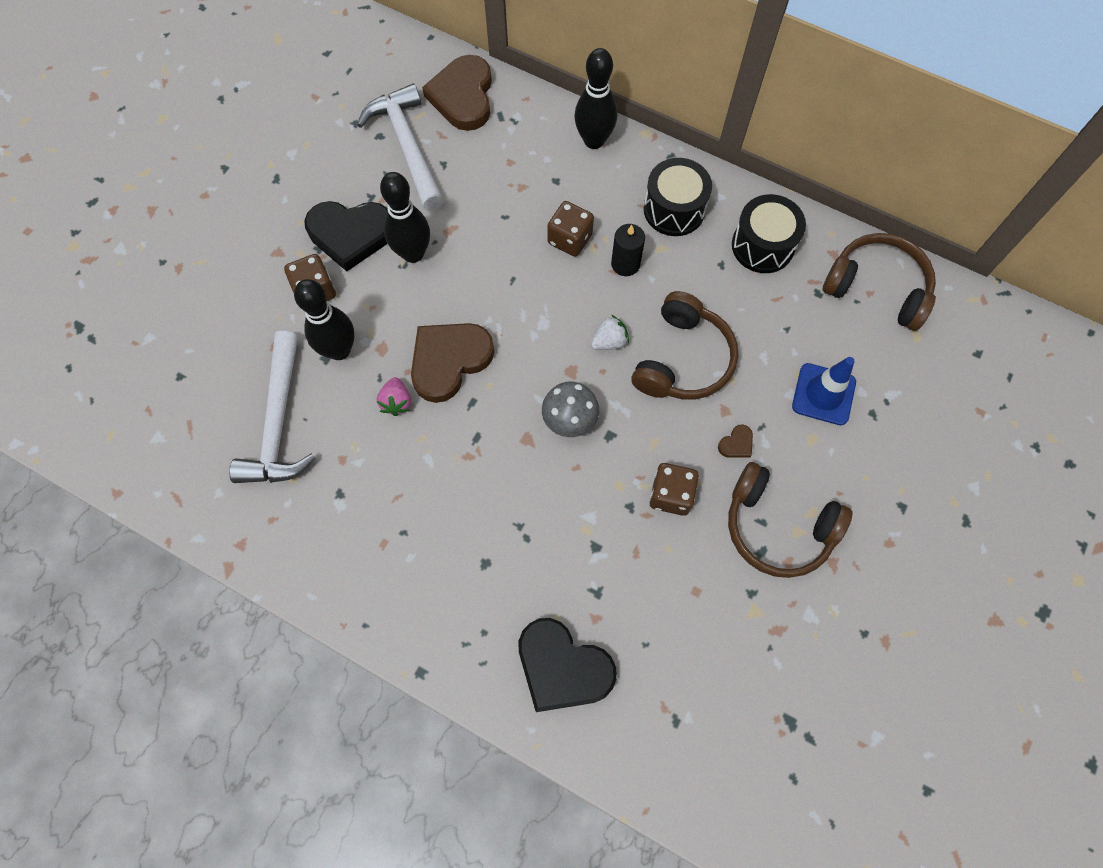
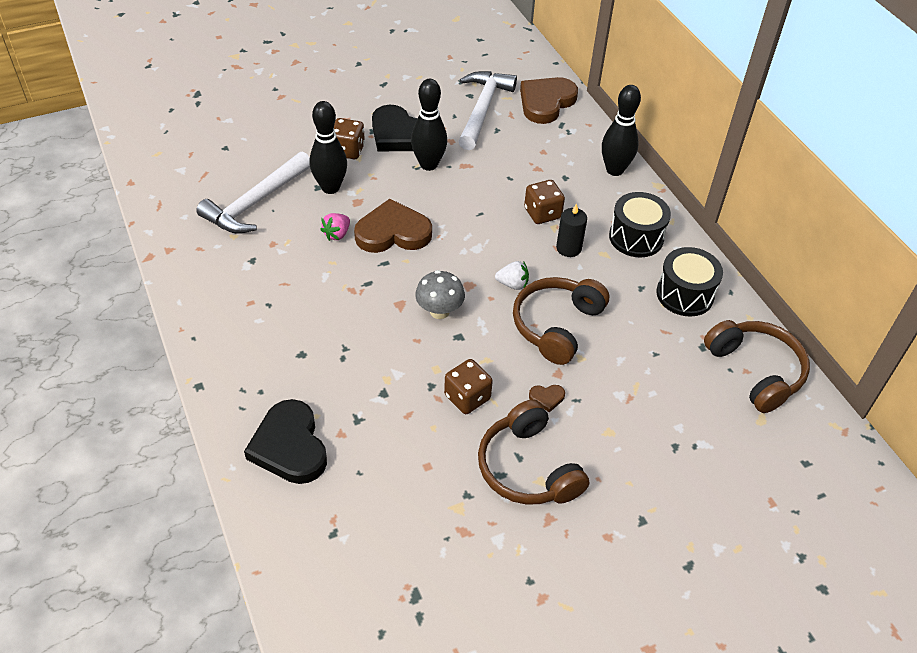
camera: 35 degrees right, 20 degrees down
brown headphones [632,291,738,400] -> brown headphones turned 150 degrees clockwise [513,277,609,365]
blue traffic cone [792,357,856,425] -> none

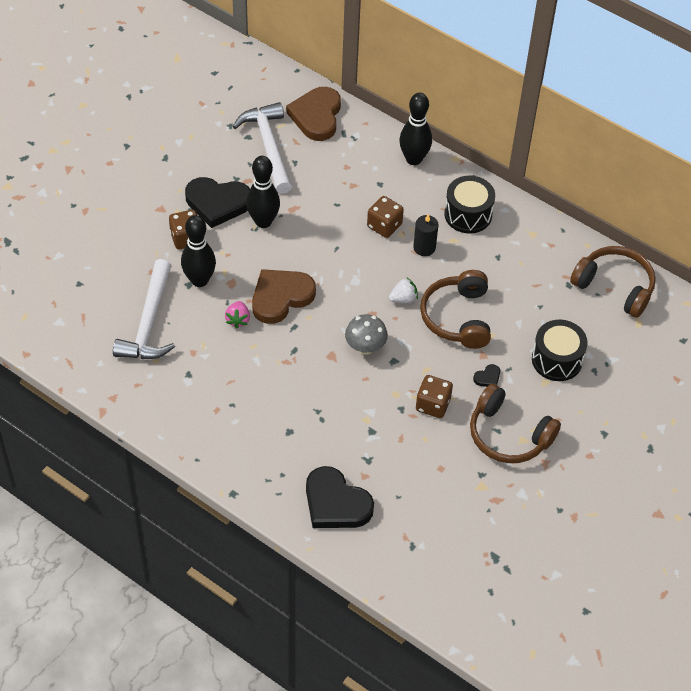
camera: 30 degrees left, 5 degrees up
brown heart [529,385,565,413] -> black heart [473,364,500,387]
black drum [656,247,723,317] -> black drum moved to [532,319,588,381]

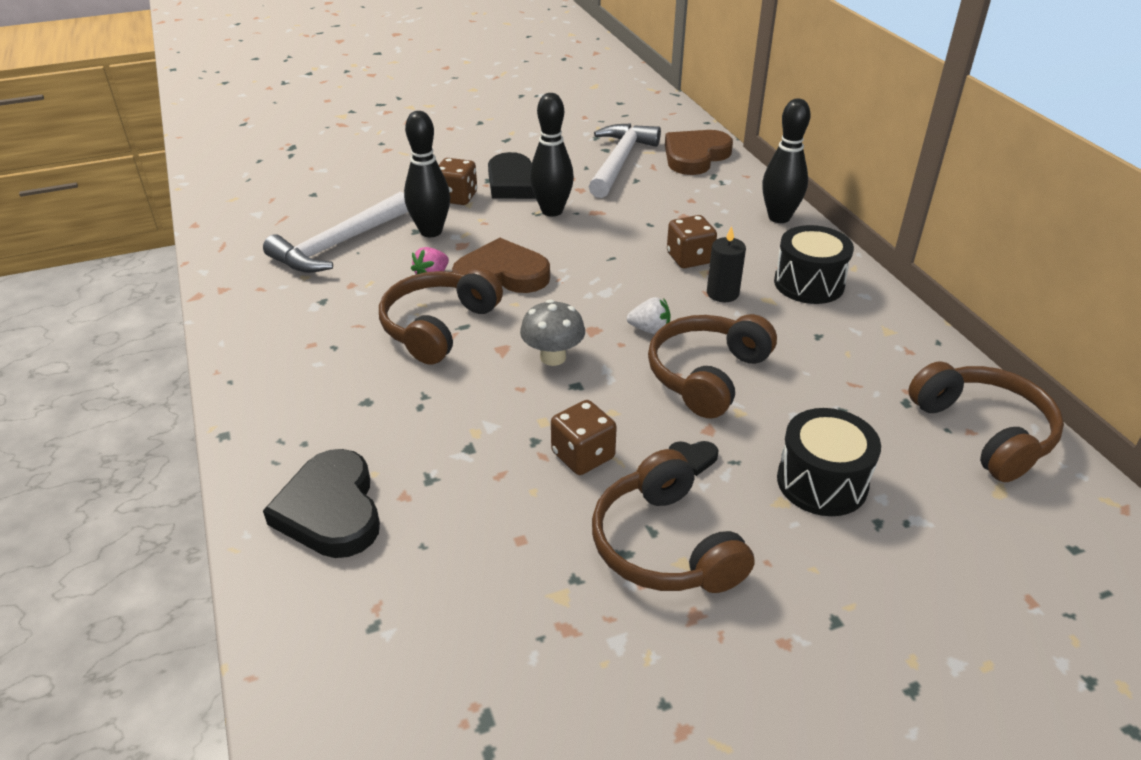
camera: 35 degrees right, 15 degrees down
none -> brown headphones [379,268,503,364]

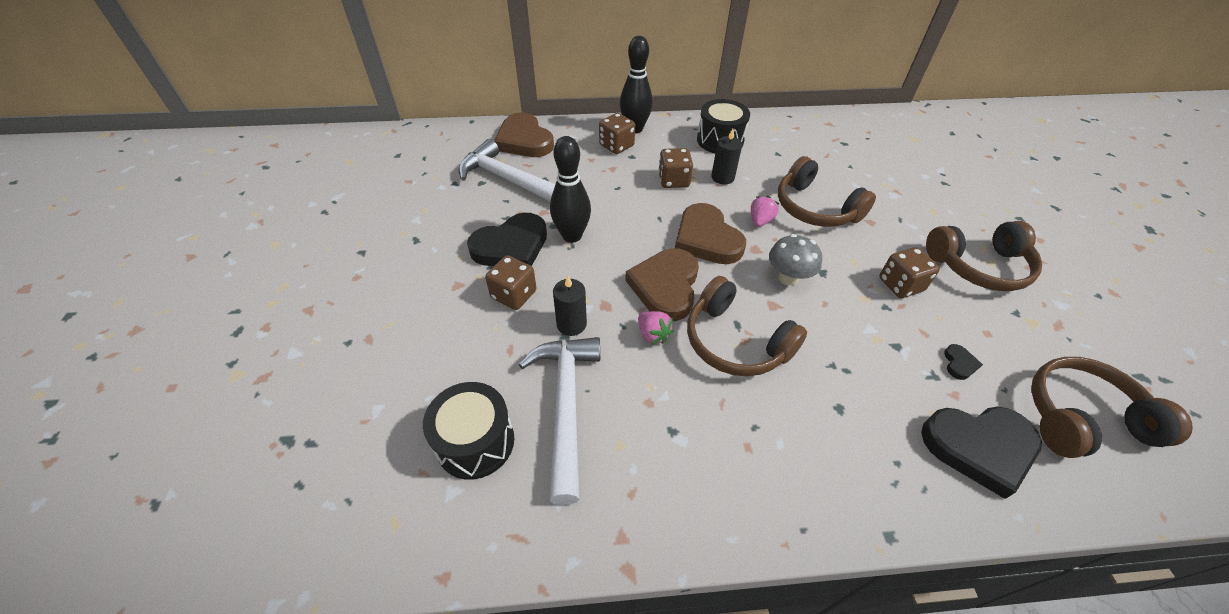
camera: 75 degrees left, 10 degrees up
white hammer [263,191,408,273] -> white hammer turned 150 degrees counterclockwise [519,337,600,505]
black bowling pin [404,111,450,237] -> black candle [553,276,587,336]
white strawberry [627,297,670,334] -> pink strawberry [751,196,779,227]
black heart [669,441,718,476] -> black heart moved to [944,344,983,380]
black drum [777,408,881,516] -> black drum moved to [423,382,514,480]
brown headphones [908,361,1064,482] -> brown headphones moved to [1031,357,1193,458]
none -> brown dice [599,113,635,154]
none -> brown heart [675,203,746,264]

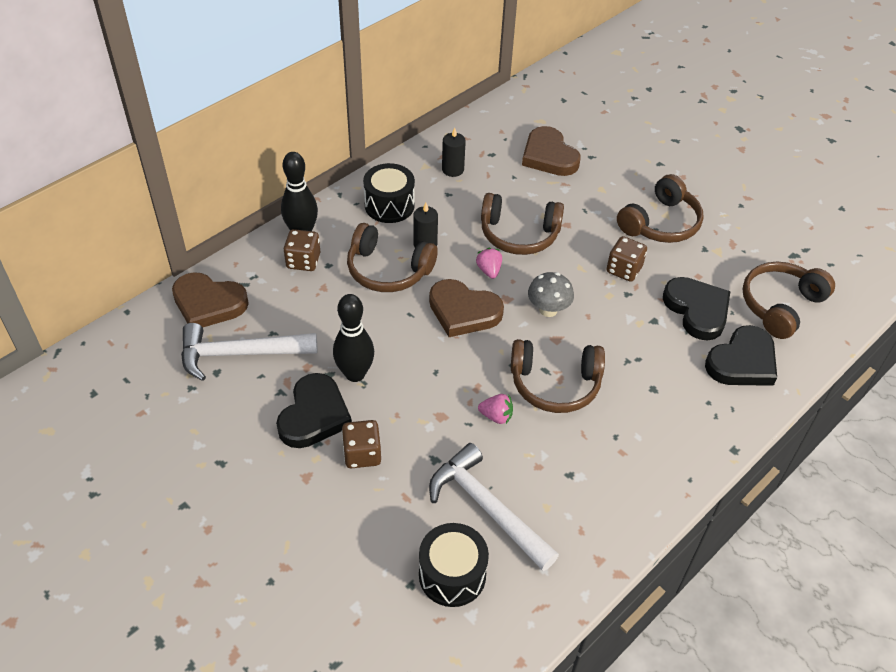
camera: 40 degrees left, 0 degrees up
black candle [553,276,587,336] -> black candle moved to [442,127,466,177]
brown heart [625,248,699,321] -> brown heart moved to [522,126,581,176]
brown dice [658,148,693,188] -> brown headphones [347,223,438,292]
black heart [944,344,983,380] -> black heart [663,277,730,340], size x2.45

